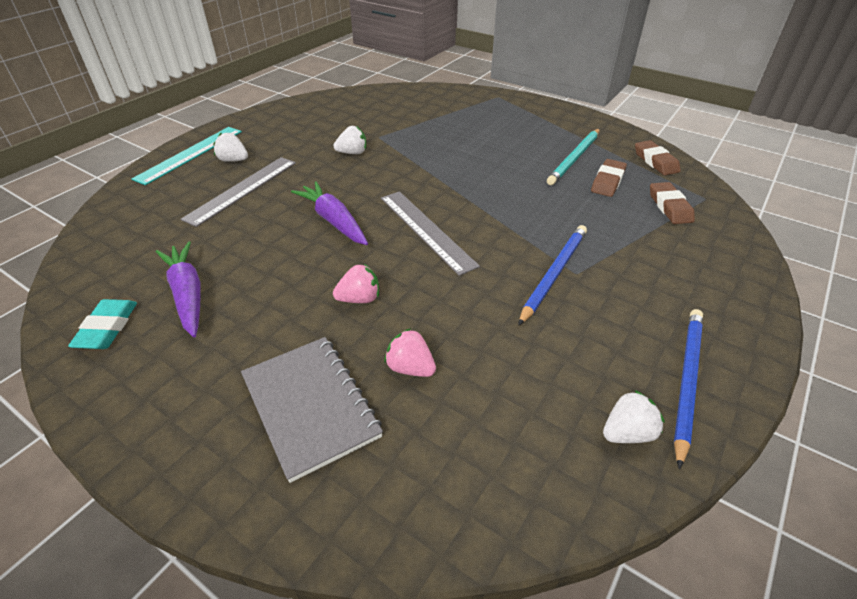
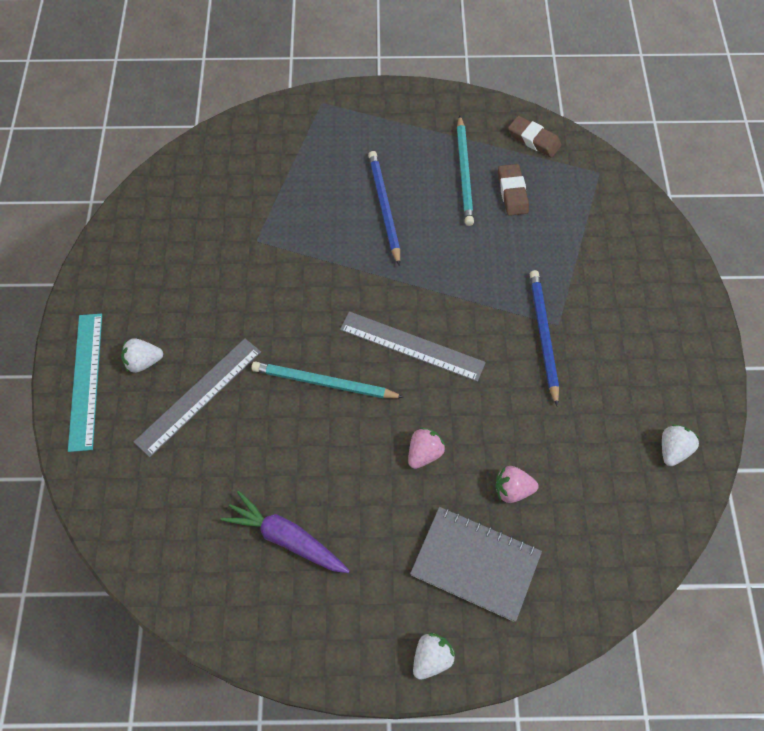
camera: 35 degrees left, 20 degrees up
turquoise eraser [68,299,137,349] -> none
grey ruler [181,157,296,227] -> grey ruler turned 45 degrees clockwise [134,338,261,457]
purple carrot [291,182,368,245] -> turquoise pencil [251,361,404,399]
white strawberry [334,126,366,154] -> white strawberry moved to [413,633,456,680]
brown eraser [650,182,695,224] -> none
blue pencil [674,309,703,469] -> blue pencil moved to [368,151,400,266]

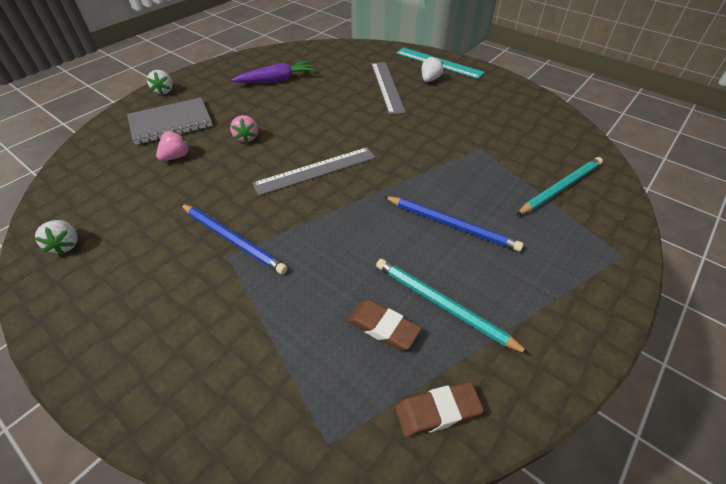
camera: 130 degrees right, 15 degrees down
turquoise pencil [251,361,404,399] -> turquoise pencil moved to [516,157,603,215]

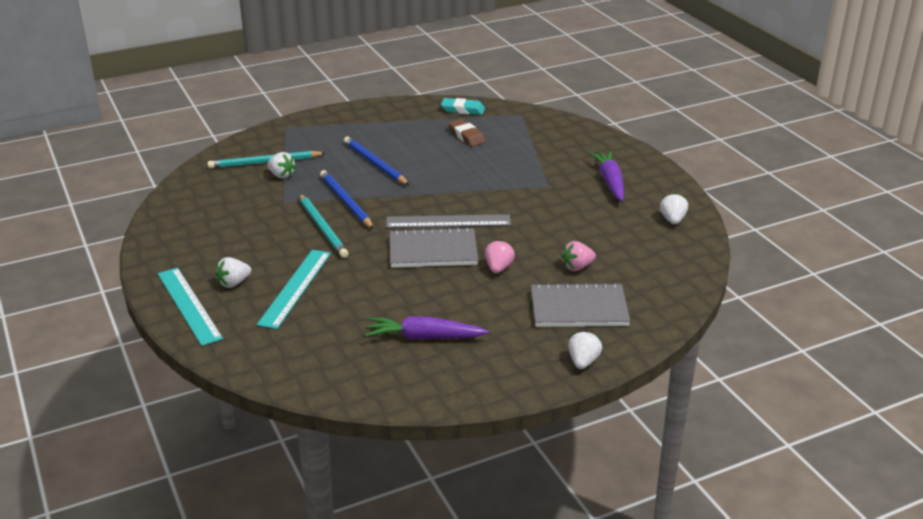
camera: 155 degrees left, 15 degrees down
blue pencil [181,204,288,274] -> blue pencil moved to [320,170,374,229]
grey ruler [372,62,406,115] -> turquoise ruler [257,250,331,329]
turquoise pencil [376,259,530,355] -> turquoise pencil moved to [299,194,349,258]
brown eraser [395,382,484,437] -> turquoise eraser [441,98,485,115]
none -> white strawberry [267,152,296,178]
none -> grey notebook [390,227,478,268]
none -> purple carrot [589,151,624,202]

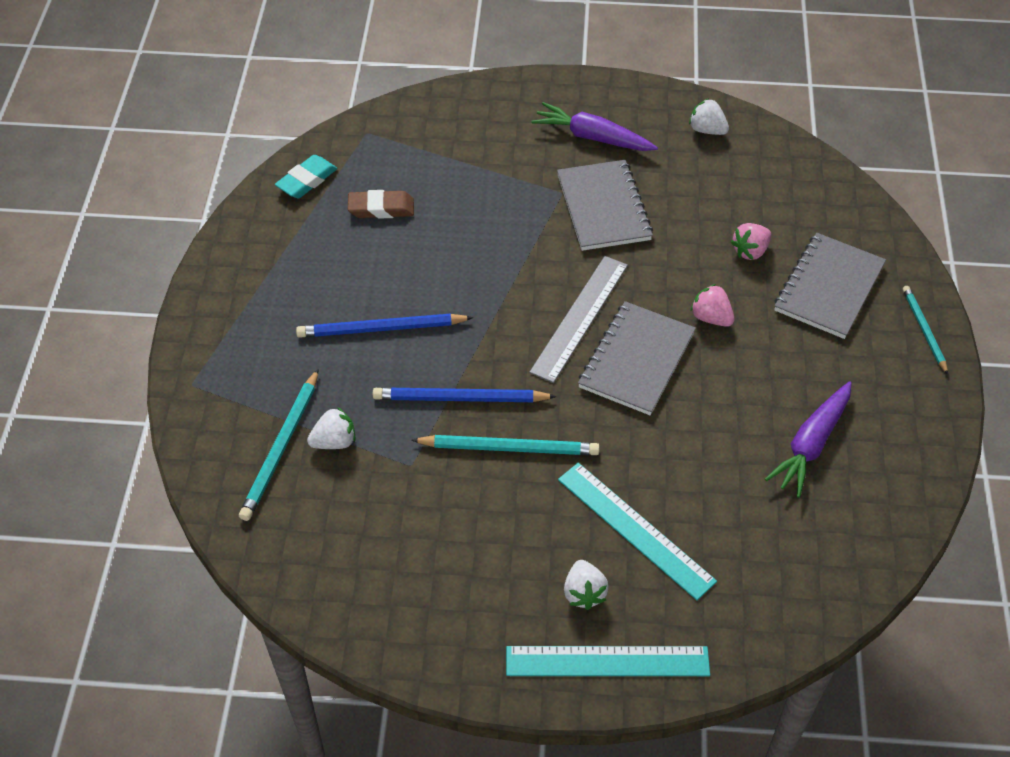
camera: 60 degrees left, 20 degrees up
pink strawberry [561,241,596,271] -> pink strawberry turned 45 degrees clockwise [731,223,771,260]
white strawberry [568,331,602,369] -> turquoise pencil [903,286,948,374]
none -> grey notebook [557,160,653,251]

